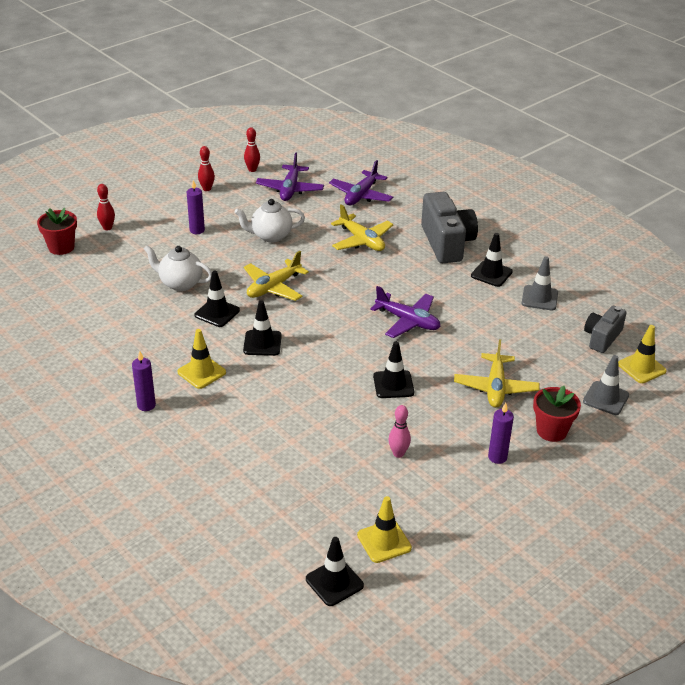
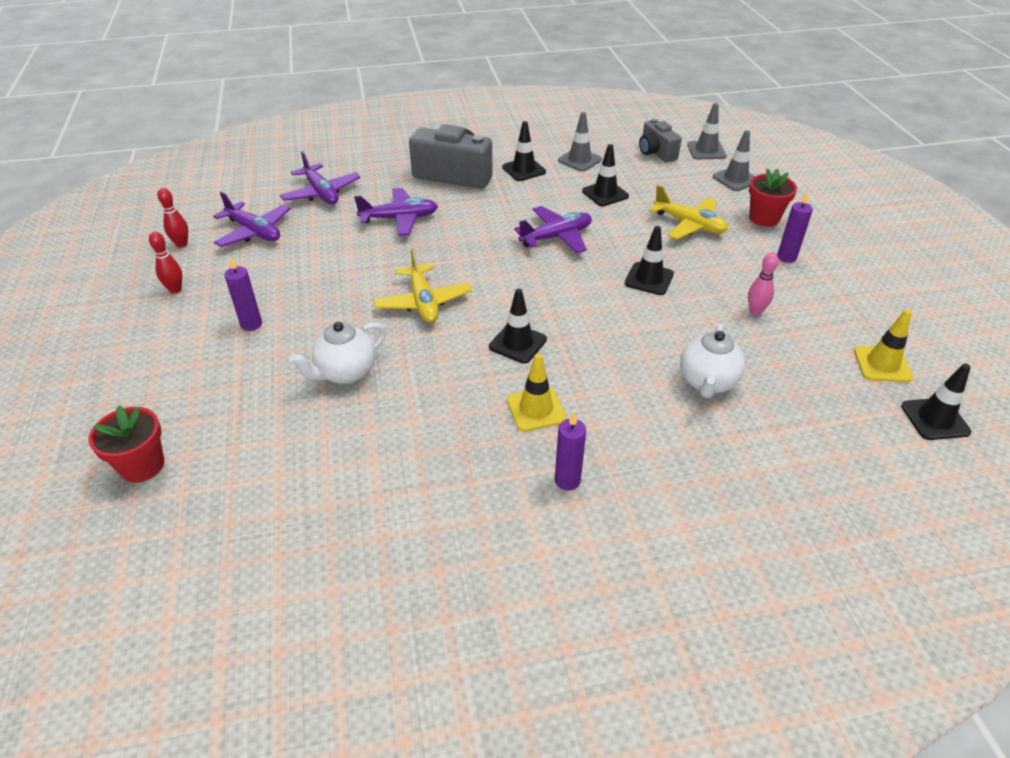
camera: 60 degrees left, 5 degrees up
red bowling pin [97,184,115,230] -> none
black traffic cone [195,271,240,327] -> black traffic cone moved to [582,144,629,206]
white teapot [235,199,305,243] -> white teapot moved to [680,324,745,398]
yellow plane [331,204,393,251] -> purple plane [354,188,438,236]
yellow traffic cone [618,325,667,383] -> grey traffic cone [687,103,727,159]

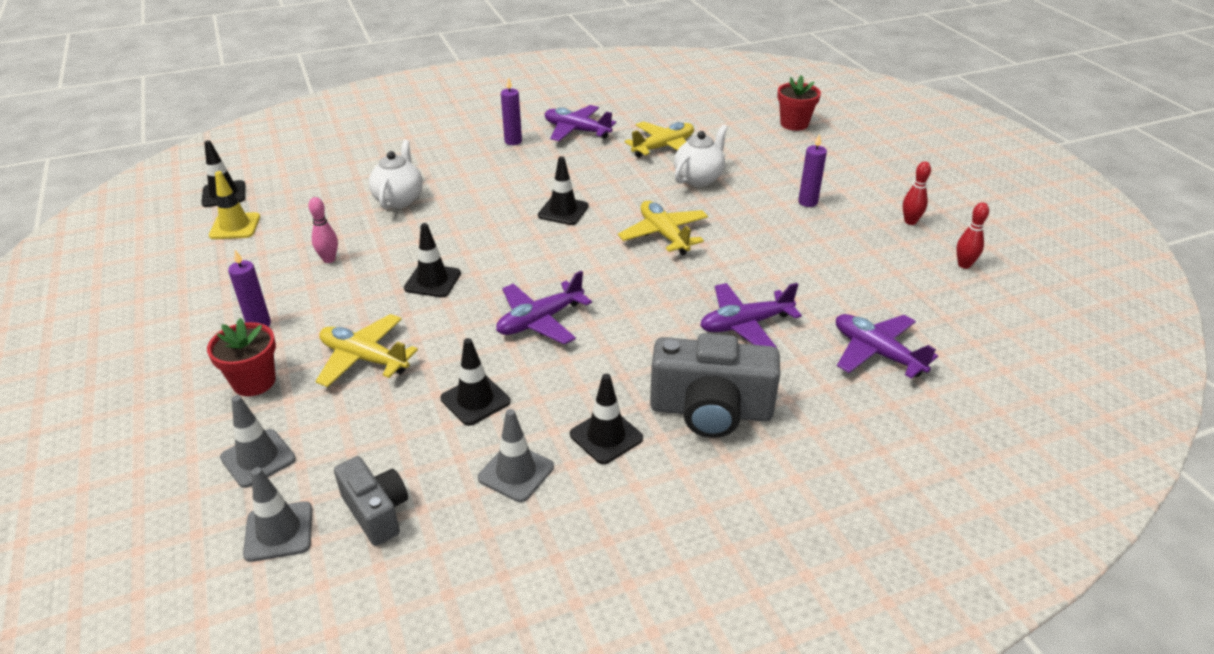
camera: 170 degrees right, 5 degrees down
purple plane [213,191,291,247] -> purple plane moved to [545,105,616,141]
yellow traffic cone [507,354,566,432] -> none
none -> yellow plane [625,121,694,158]

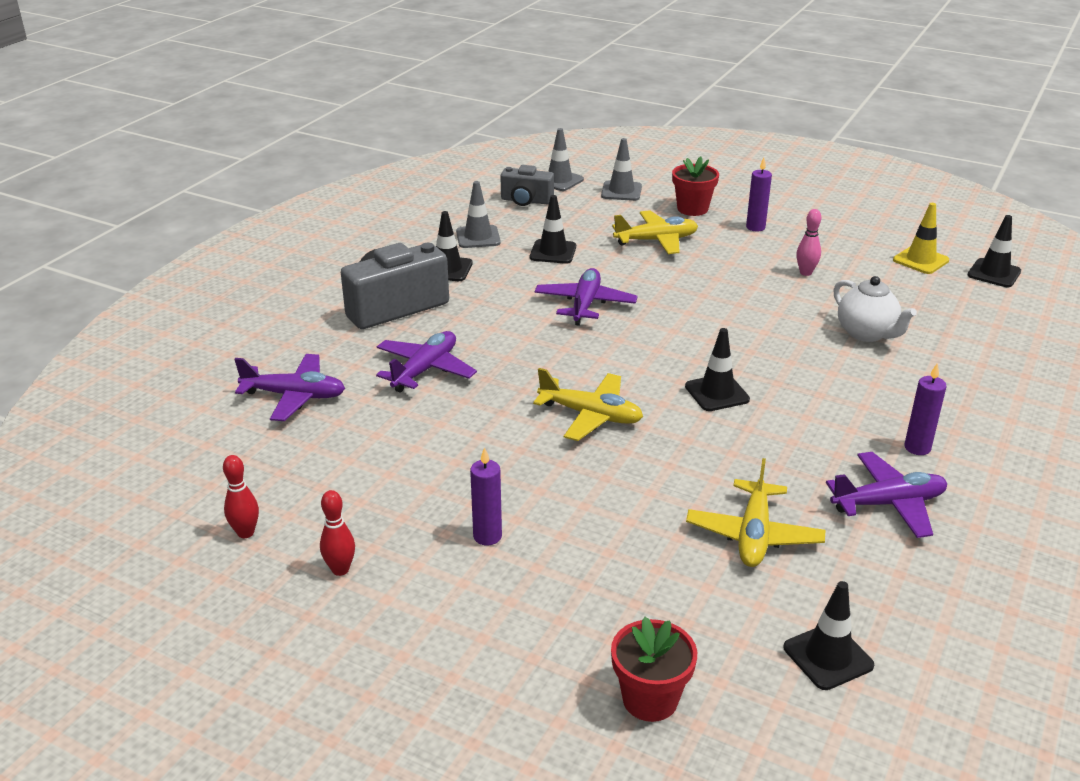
camera: 140 degrees right, 5 degrees down
black traffic cone [404,223,461,297] -> black traffic cone moved to [784,581,874,690]
white teapot [674,125,728,187] -> none

